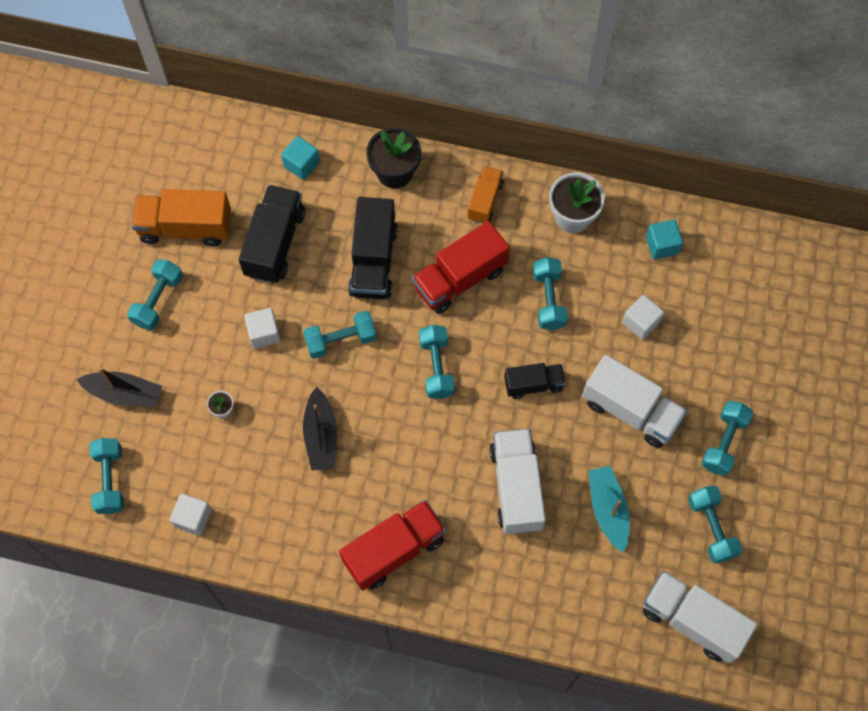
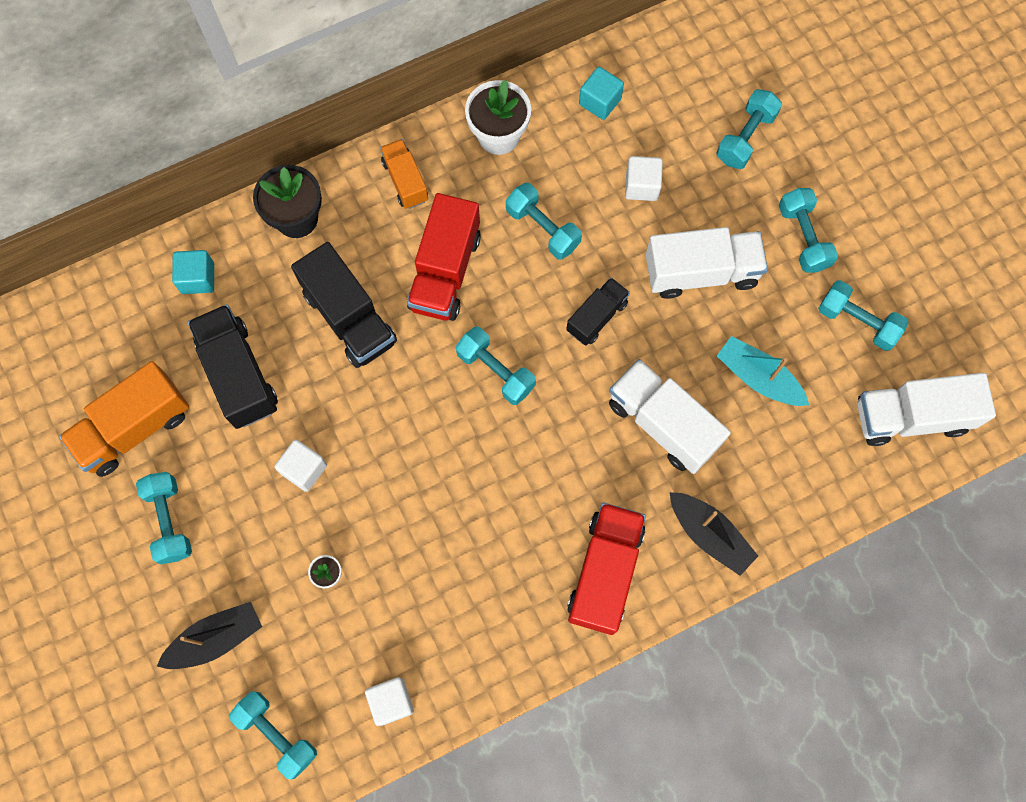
camera: 40 degrees left, 5 degrees up
turquoise dumbbell [303,311,377,359] -> turquoise dumbbell moved to [716,89,782,169]
black boat [303,387,337,471] -> black boat moved to [670,492,758,576]

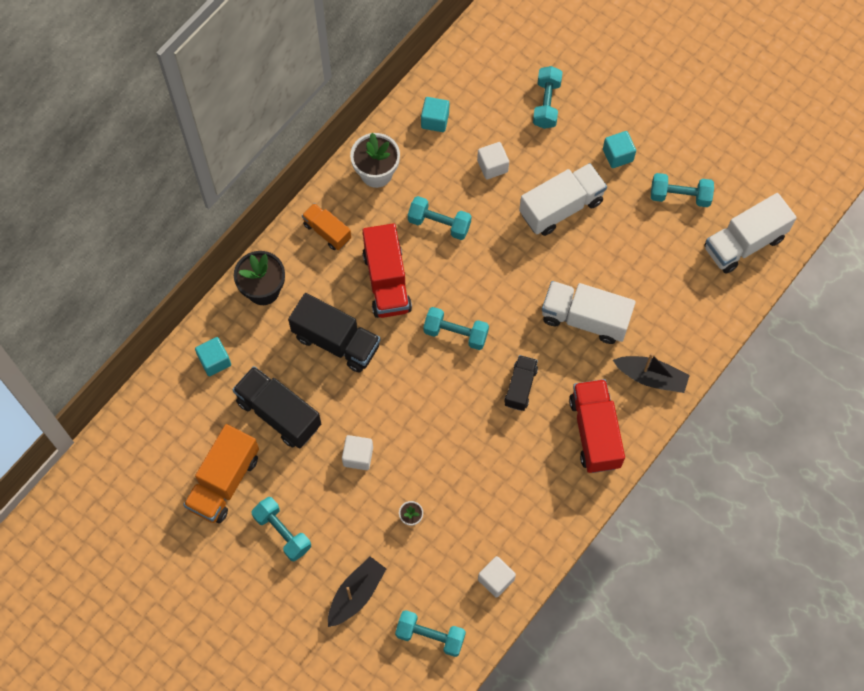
camera: 25 degrees left, 5 degrees down
black truck [566,277,630,346] -> black truck moved to [504,355,538,411]
turquoise boat [717,336,809,406] -> none
turquoise dumbbell [779,188,838,273] -> turquoise cube [603,131,636,168]

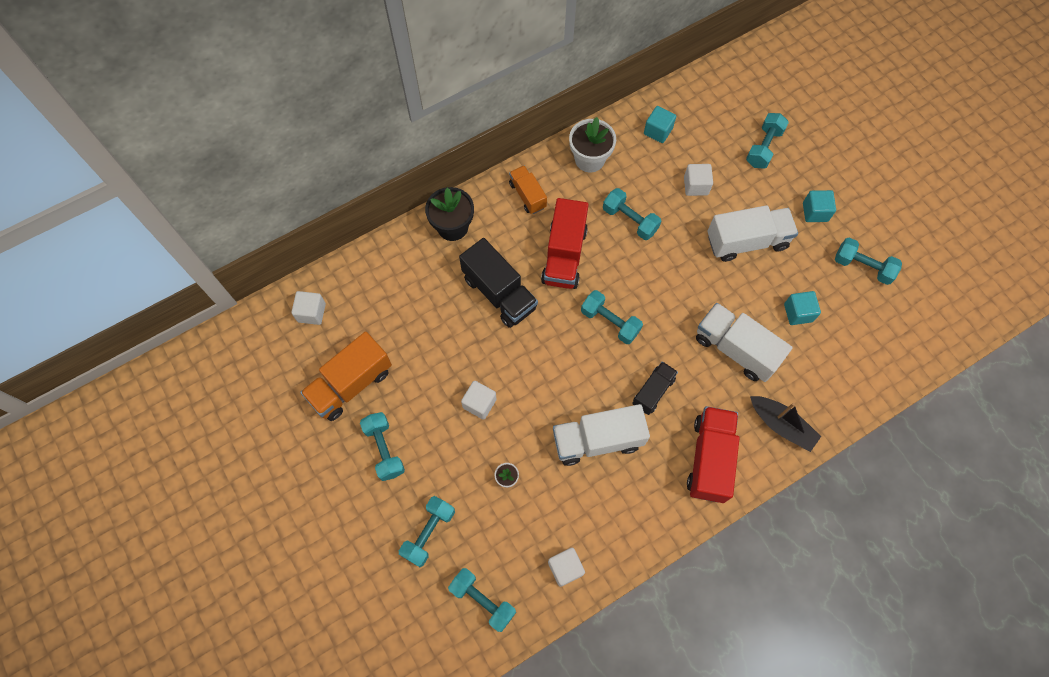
camera: 20 degrees right, 0 degrees up
turquoise cube [195,337,231,376] -> turquoise cube moved to [784,291,821,325]
black truck [232,366,321,448] -> none
black boat [328,557,386,627] -> turquoise dumbbell [399,496,455,567]
white truck [704,193,797,274] -> white truck moved to [553,404,650,466]
none -> white cube [291,291,326,325]

